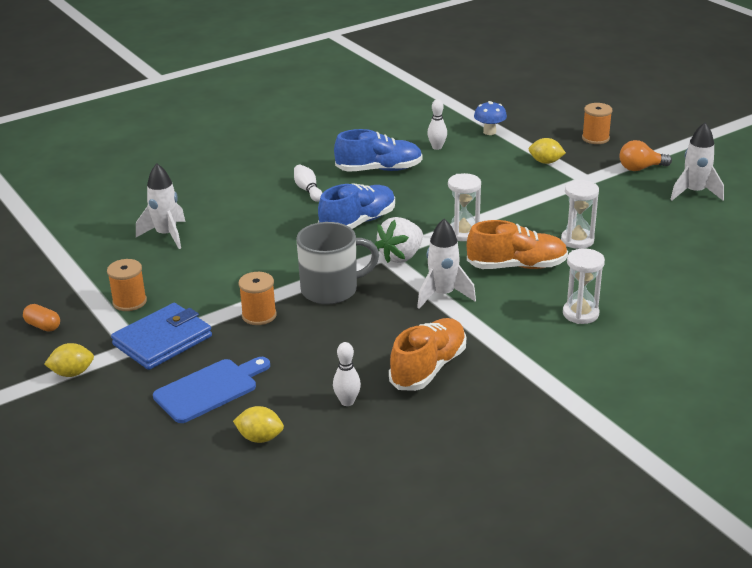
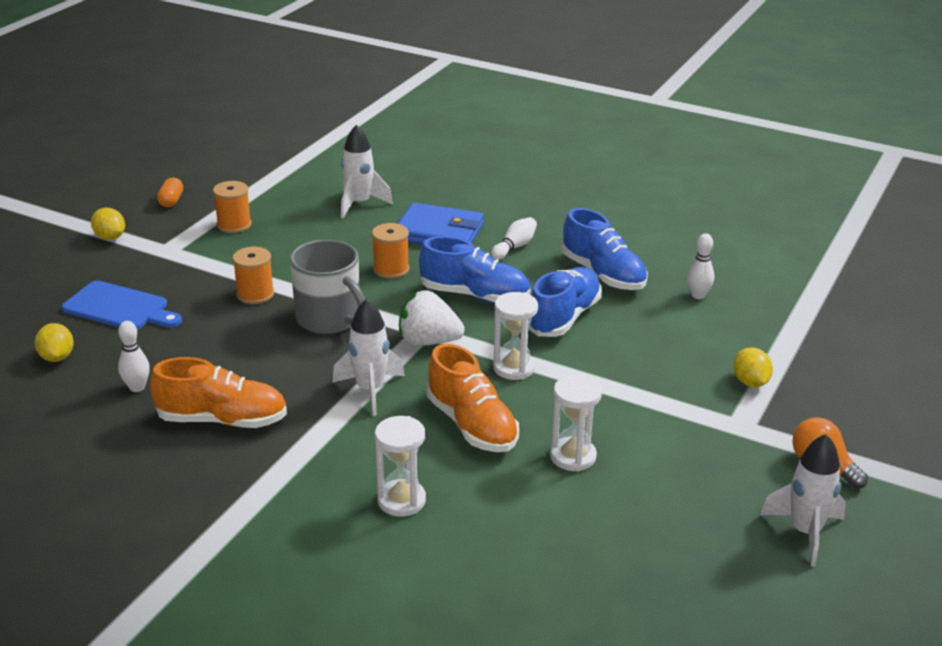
camera: 60 degrees right, 0 degrees up
blue wallet [111,303,212,370] -> blue wallet moved to [398,203,484,245]
blue mushroom [474,101,507,135] -> none
orange spool [582,103,612,144] -> orange spool moved to [372,223,410,279]
none -> blue shoe [528,267,602,337]

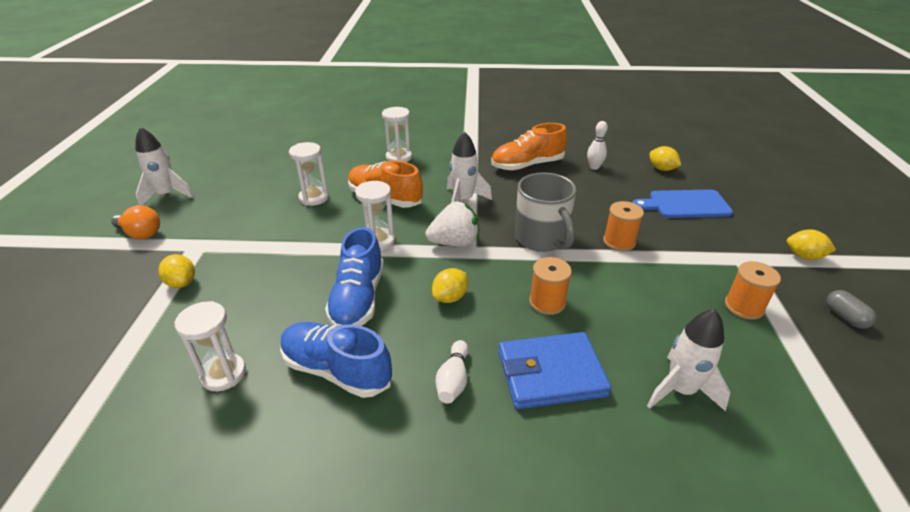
camera: 155 degrees right, 5 degrees up
orange capsule [157,178,183,207] -> grey capsule [827,290,877,329]
grey mug [290,240,365,334] -> grey mug turned 135 degrees counterclockwise [515,172,576,252]
blue shoe [419,236,531,303] -> yellow lemon [432,268,468,303]
white bowling pin [687,234,714,299] -> white hourglass [174,301,246,391]

